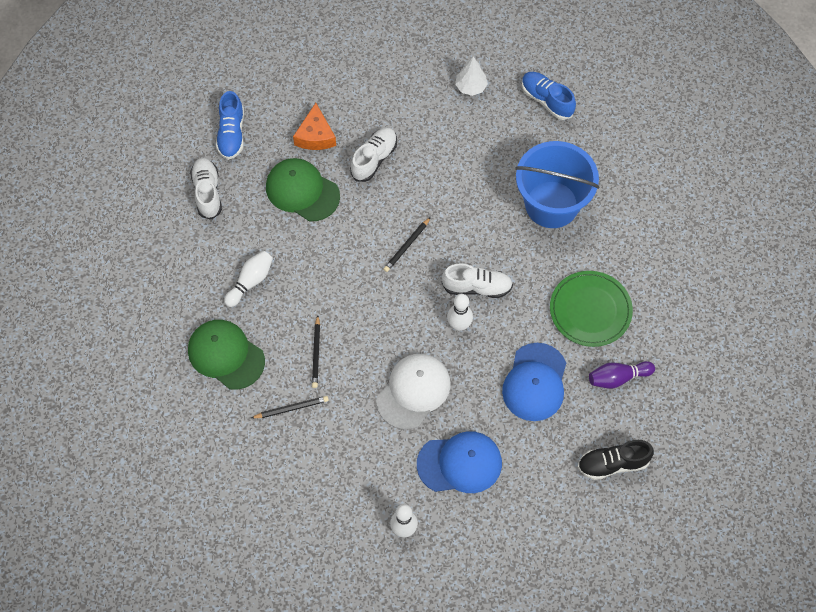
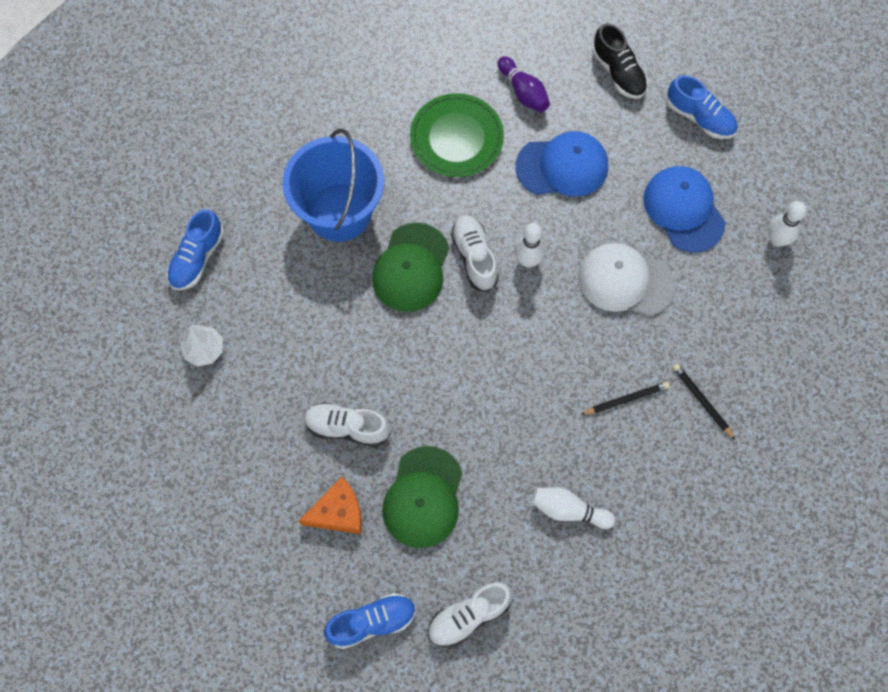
camera: 110 degrees left, 5 degrees up
green cap [188,320,265,390] -> green cap moved to [372,223,449,312]
black pencil [383,217,431,272] -> none
none -> blue shoe [667,75,738,139]

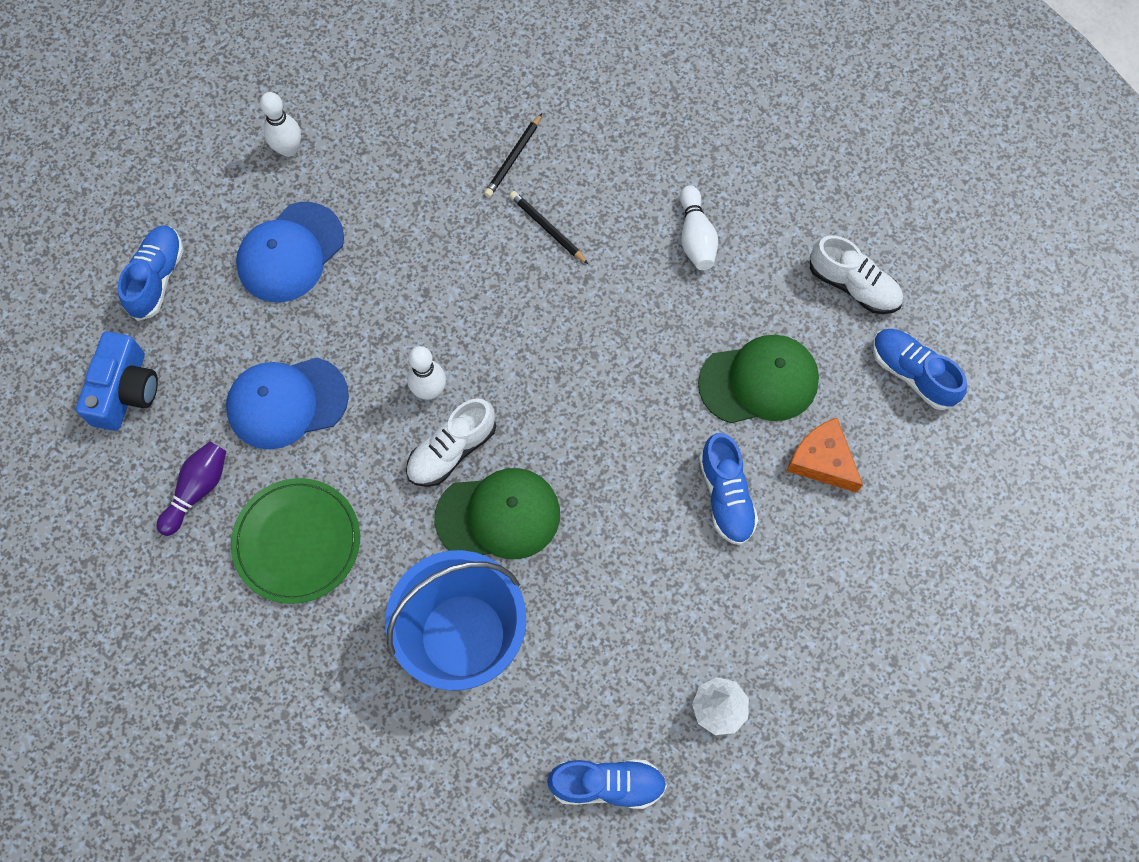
camera: 115 degrees left, 0 degrees up
white shoe [304,402,390,447] -> blue shoe [699,433,758,545]
blue cap [515,131,608,197] -> blue cap turned 75 degrees counterclockwise [226,358,349,450]
white cap [578,243,675,316] -> none
black shoe [592,23,648,99] -> blue camera [76,331,158,431]

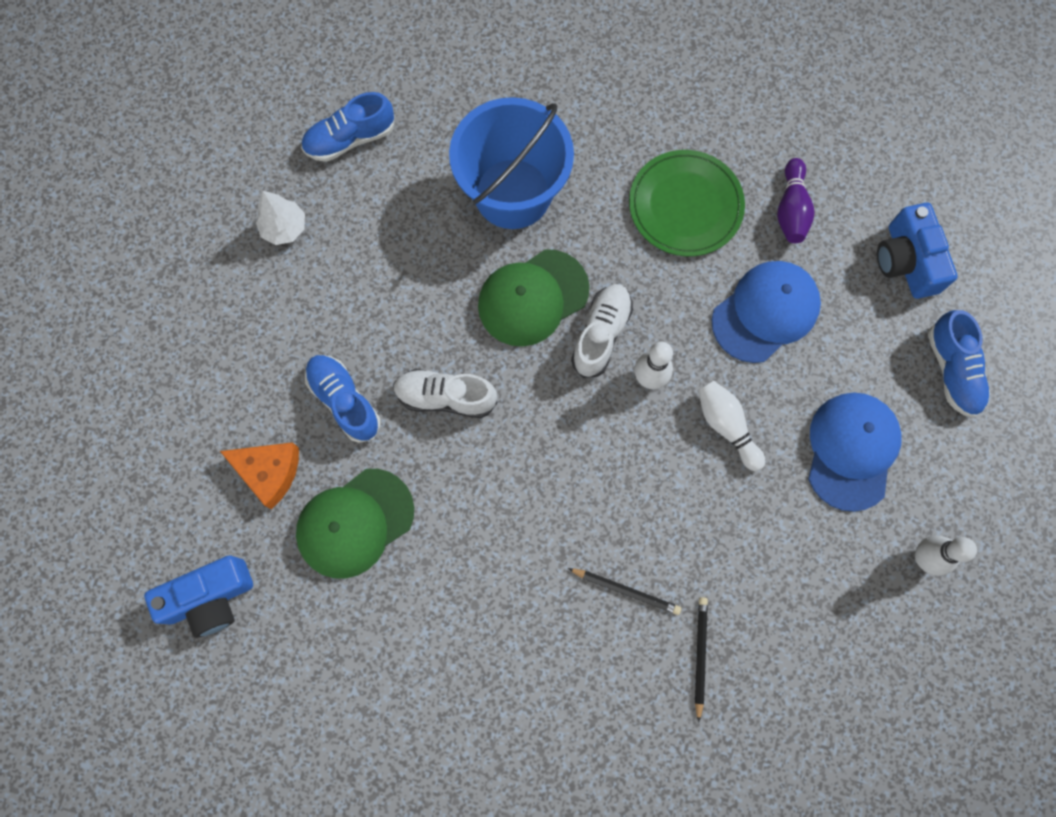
camera: 155 degrees right, 5 degrees up
white bowling pin [680,185,718,270] -> white bowling pin moved to [698,381,765,471]
white shoe [810,235,903,314] -> white shoe moved to [393,369,497,418]
blue shoe [873,329,967,410] -> blue camera [144,555,253,638]

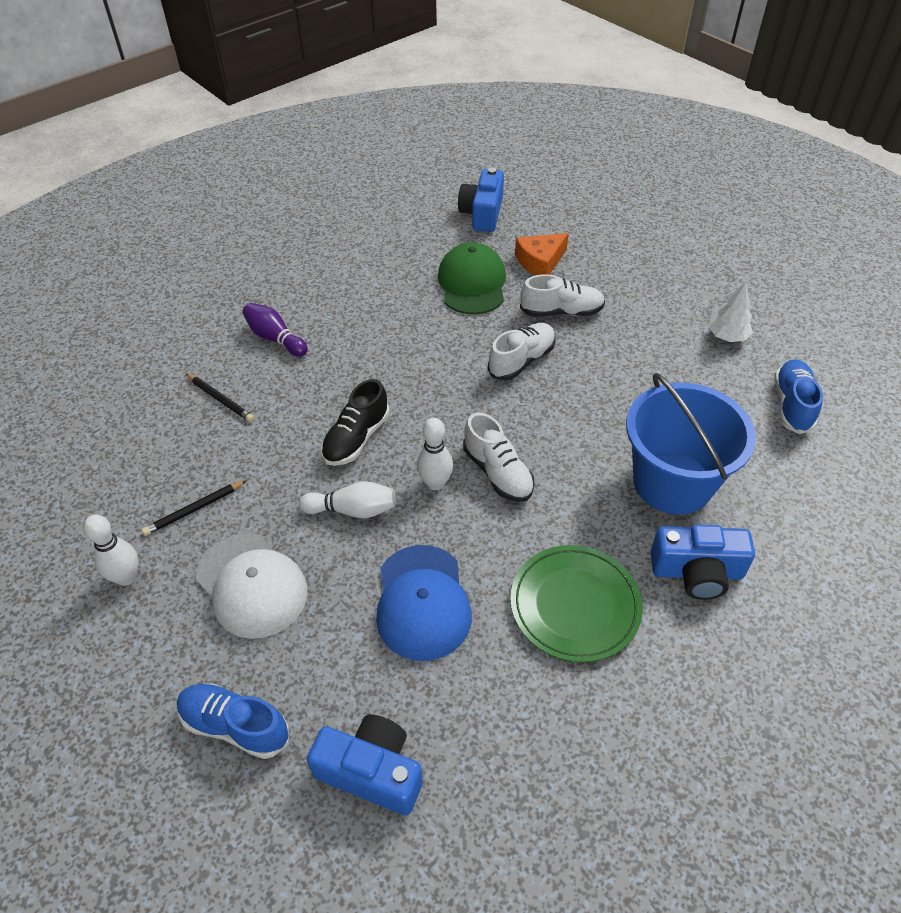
camera: 125 degrees right, 25 degrees down
blue shoe [305,355,381,443] -> white shoe [520,274,605,317]
green cap [478,249,590,347] -> none
black pencil [568,568,681,615] -> black pencil moved to [142,480,247,536]
purple bowling pin [777,158,815,243] -> purple bowling pin moved to [243,303,308,357]
blue cap [808,392,902,512] -> white cap [196,534,308,639]
none -> black shoe [321,379,389,466]
none -> blue camera [650,524,755,600]

